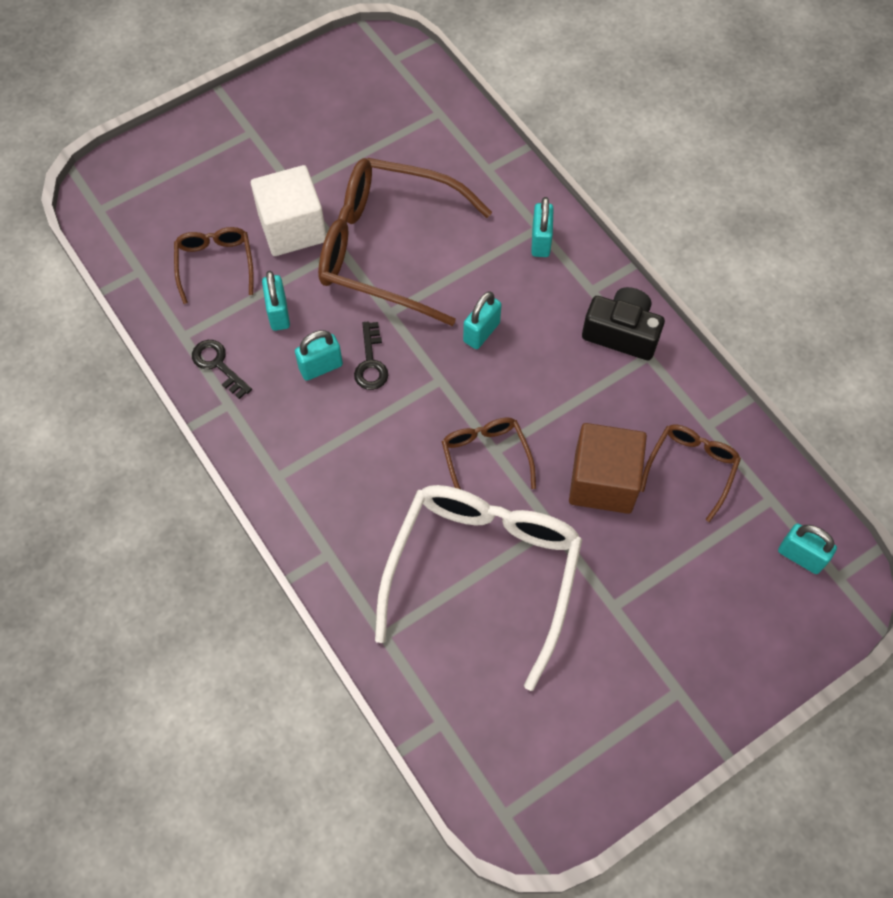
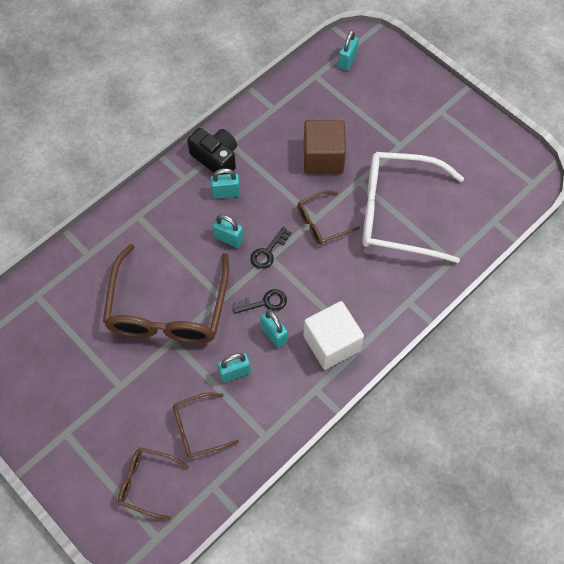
camera: 100 degrees left, 0 degrees up
black key [192,340,252,399] -> black key moved to [250,227,291,269]
white cube [251,165,326,256] -> white cube moved to [303,301,364,370]
turquoise padlock [531,197,554,257] -> turquoise padlock moved to [210,168,241,199]
black camera [582,287,665,360] -> black camera turned 120 degrees clockwise [187,128,237,175]
brown glasses [640,425,741,522] -> brown glasses moved to [118,447,189,520]

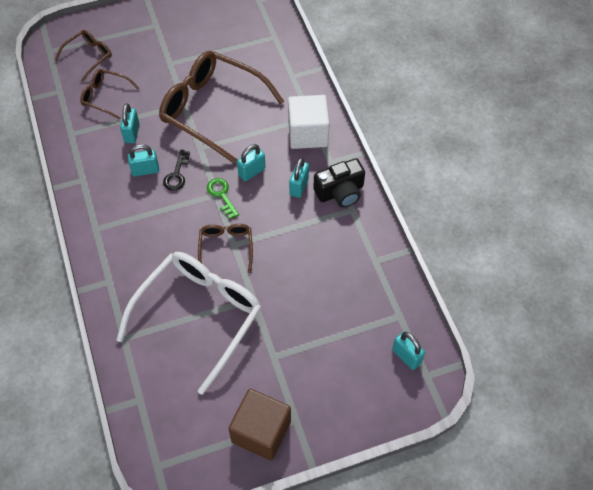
camera: 115 degrees right, 5 degrees down
brown glasses [173,392,239,458] -> brown glasses turned 75 degrees counterclockwise [80,69,139,120]
black key [250,227,291,269] -> green key [207,178,239,219]
white cube [303,301,364,370] -> white cube moved to [288,95,330,149]
brown cube [304,120,346,174] -> brown cube moved to [228,389,291,461]

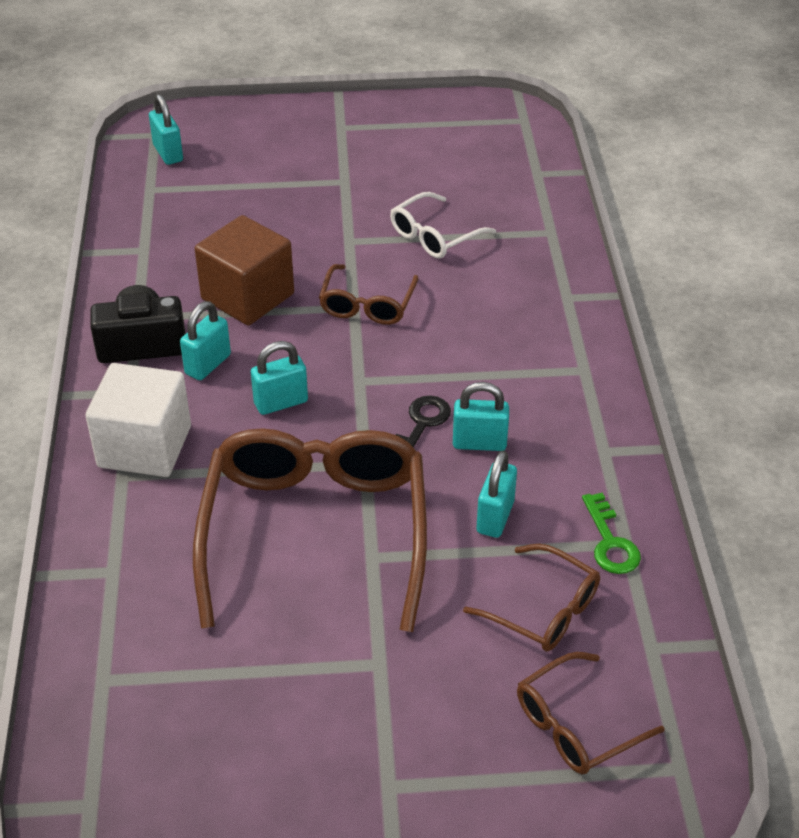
camera: 165 degrees left, 15 degrees down
white glasses [116,252,262,395] -> white glasses [390,192,496,258], size x0.48
brown glasses [159,51,284,164] -> brown glasses turned 135 degrees counterclockwise [193,428,427,632]
green key [207,178,239,219] -> green key moved to [582,493,641,574]
brown cube [228,389,291,461] -> brown cube moved to [195,215,294,326]

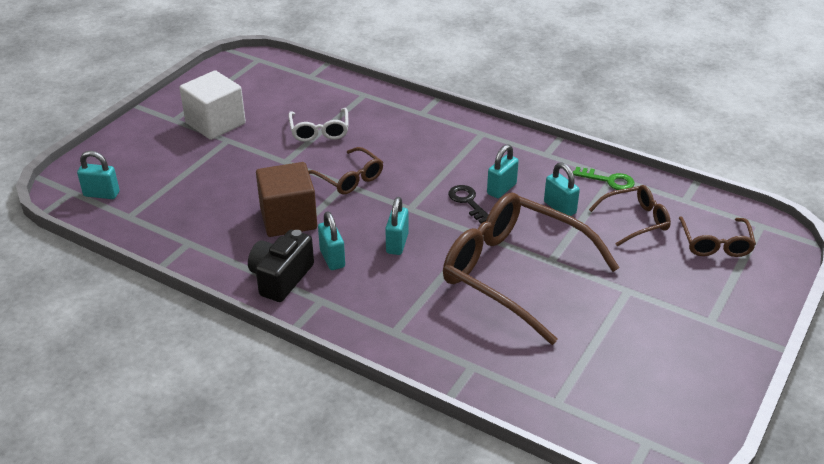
camera: 55 degrees left, 5 degrees down
white cube [86,363,191,477] -> white cube moved to [179,70,246,140]

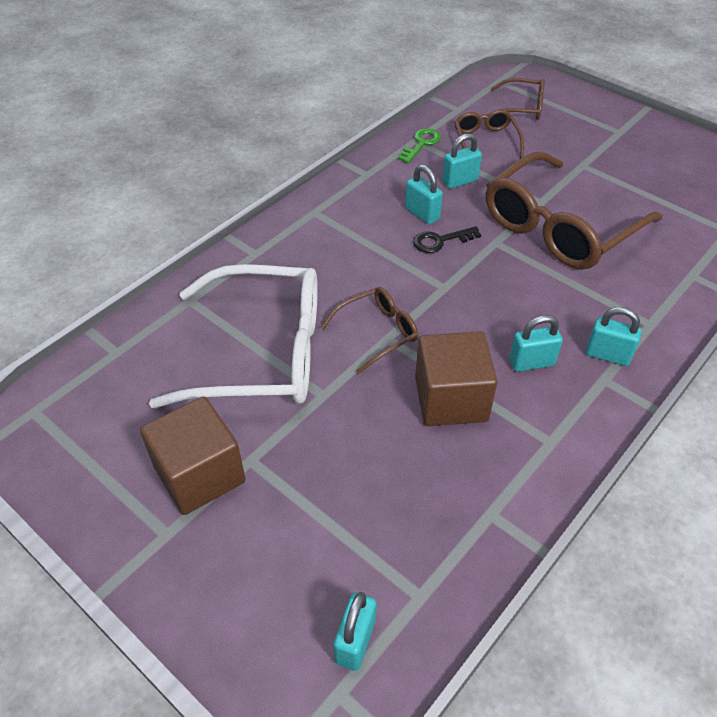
camera: 80 degrees left, 10 degrees up
white cube [179,70,246,140] -> brown cube [140,396,246,515]
black camera [248,230,314,302] -> none
white glasses [288,108,349,142] -> white glasses [149,264,318,408], size x2.06
turquoise padlock [385,197,408,255] -> turquoise padlock moved to [586,307,641,366]

